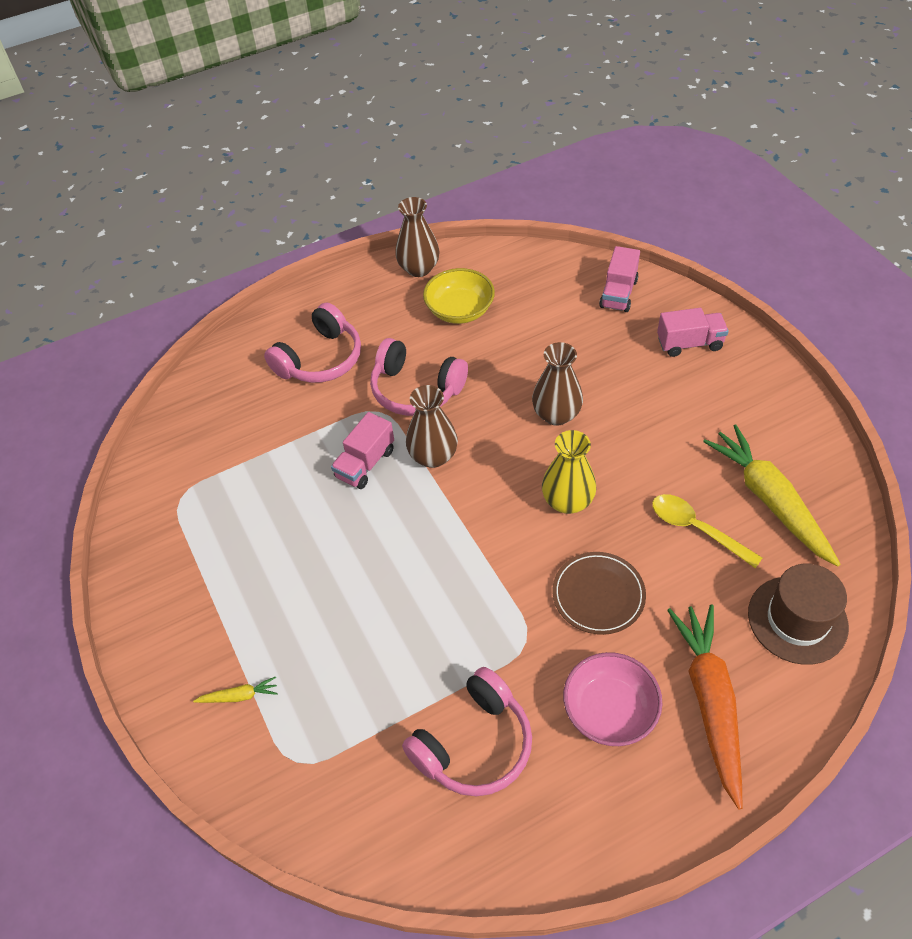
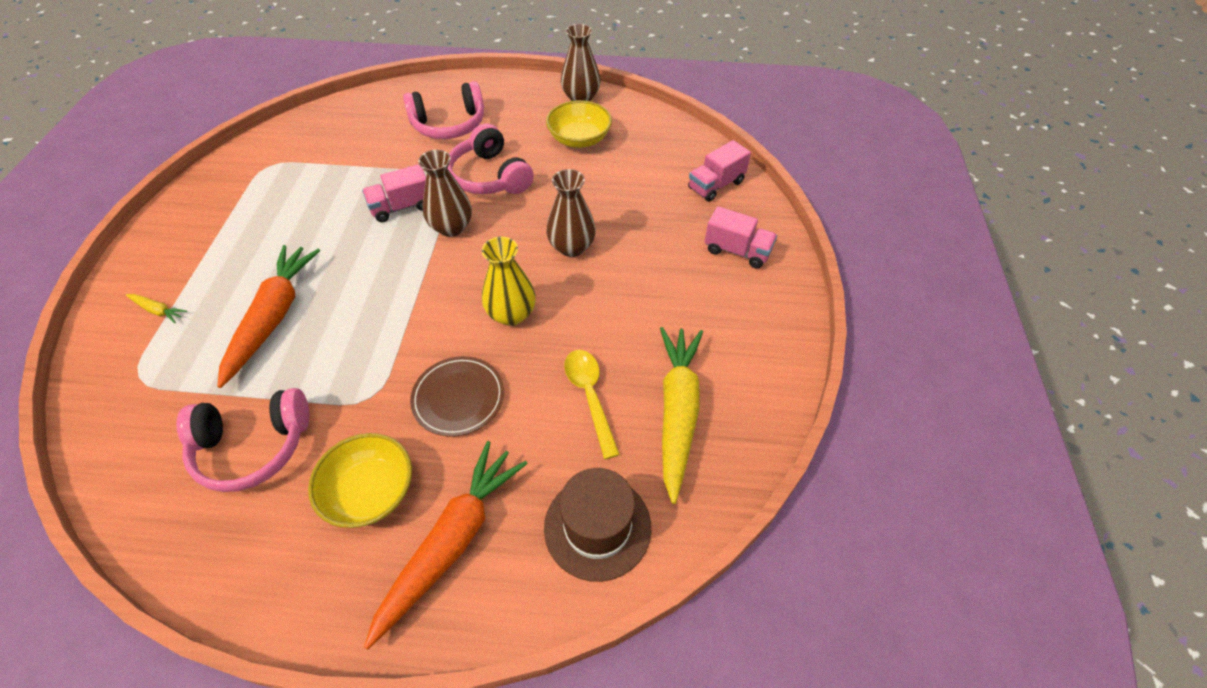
camera: 30 degrees right, 0 degrees up
pink bowl [563,652,663,746] -> yellow bowl [308,433,412,528]
none -> orange carrot [217,245,320,388]

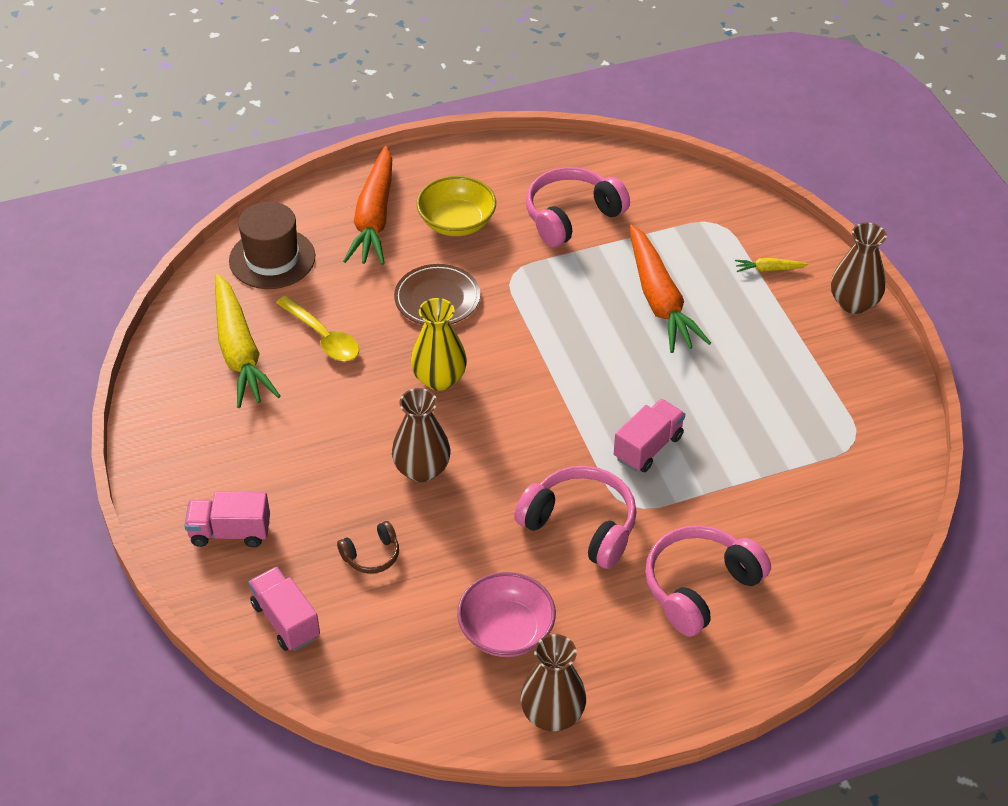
camera: 155 degrees right, 5 degrees down
brown vase [418,150,472,237] -> brown vase moved to [831,222,887,314]
yellow bowl [546,100,612,148] -> pink bowl [457,572,556,657]
pink truck [688,140,751,202] -> pink truck turned 60 degrees counterclockwise [248,567,320,651]
none -> brown headphones [337,521,399,574]

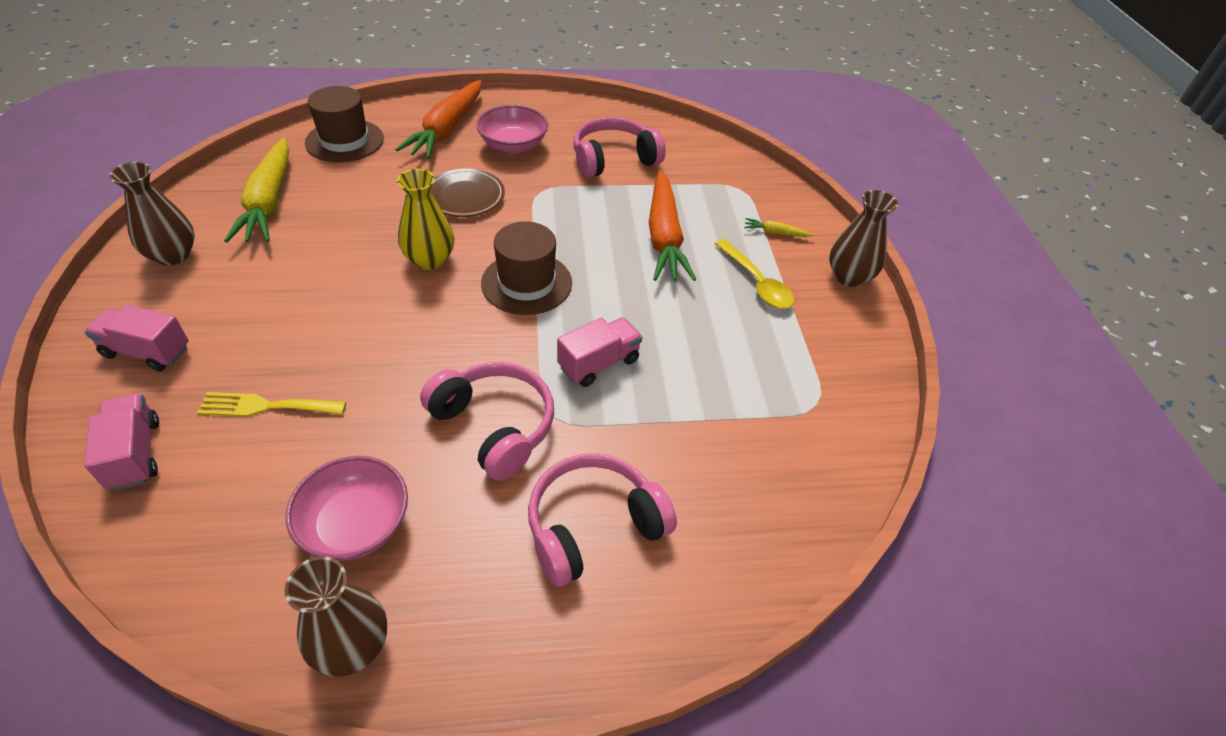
camera: 10 degrees right, 0 degrees up
yellow spoon [276,296,359,361] -> yellow spoon moved to [715,239,794,309]
brown headphones [337,521,399,574] -> yellow fork [197,392,346,417]
brown vase [392,388,451,482] -> brown vase moved to [109,162,195,266]
yellow bowl [416,176,496,236] -> pink bowl [476,105,548,154]
none -> brown hat [481,222,572,315]

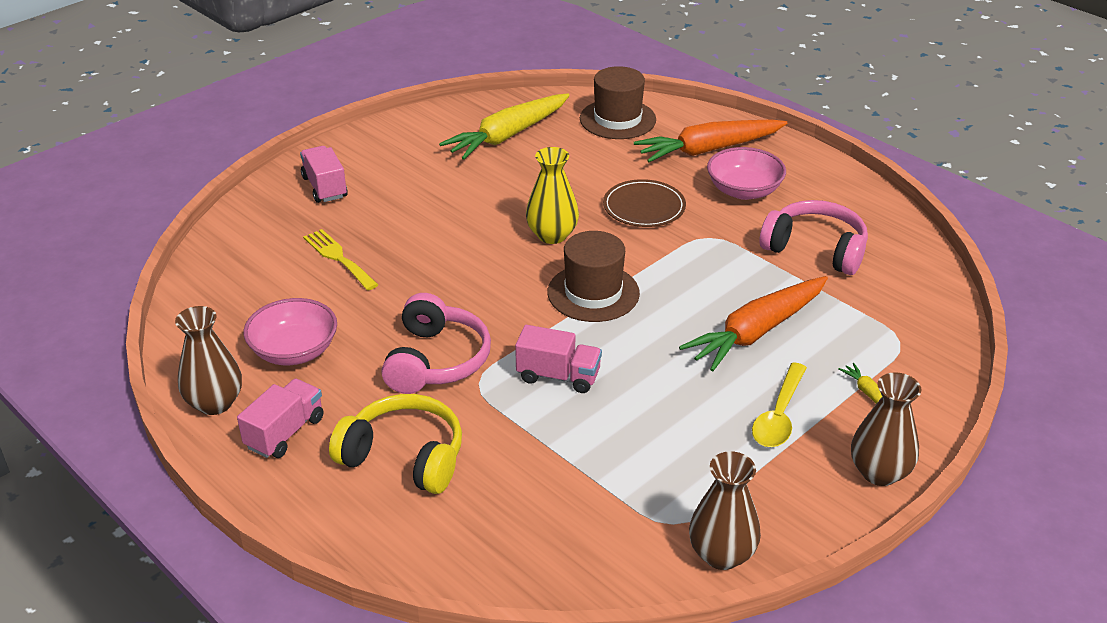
camera: 55 degrees right, 10 degrees down
pink truck [84,394,159,490] -> pink truck moved to [237,378,324,458]
brown vase [109,162,195,266] -> brown vase moved to [689,451,761,570]
pink headphones [528,453,677,587] -> yellow headphones [329,394,462,494]

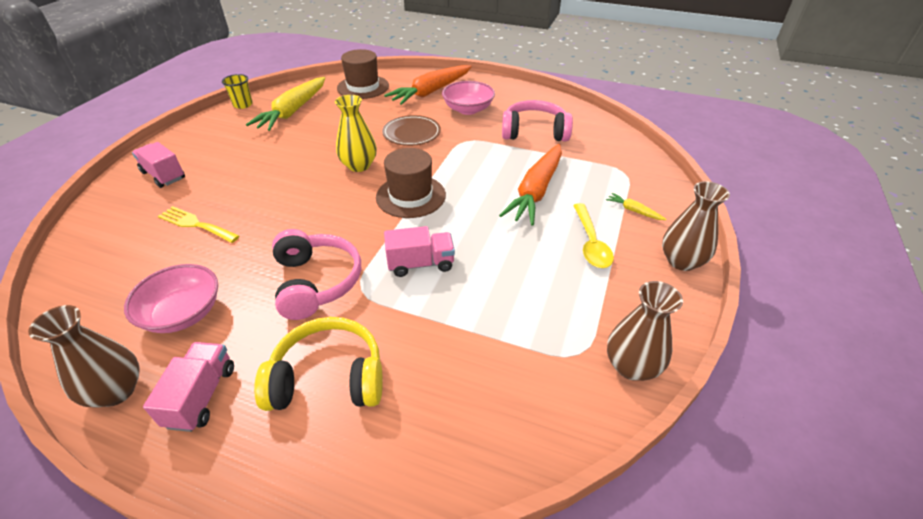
camera: 25 degrees left, 5 degrees up
none -> yellow cup [222,74,253,109]

